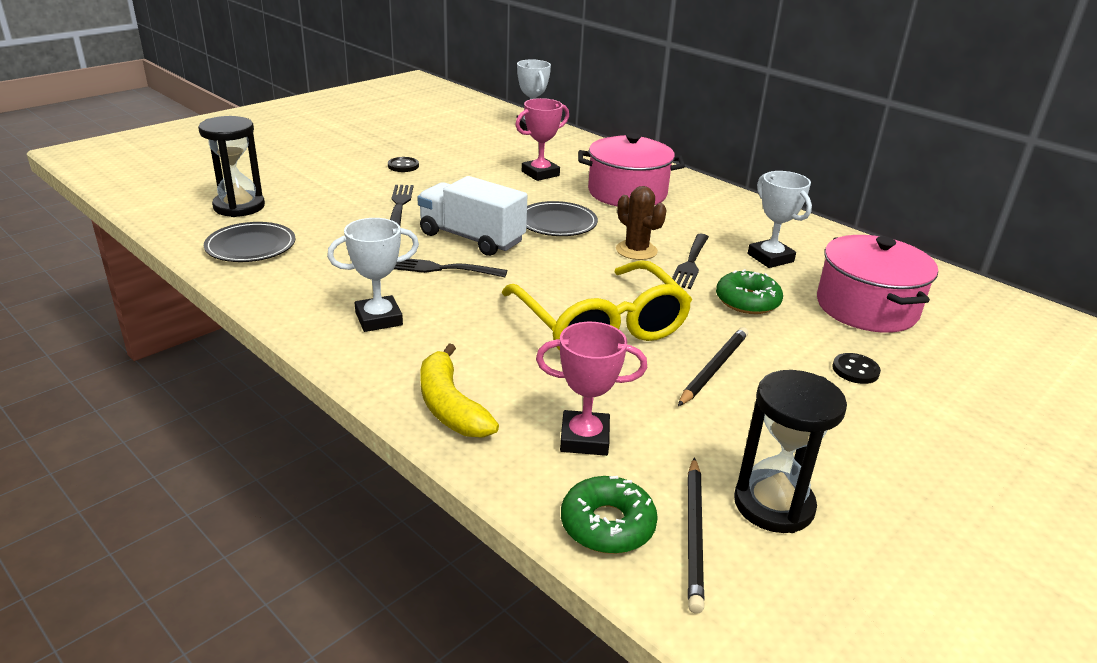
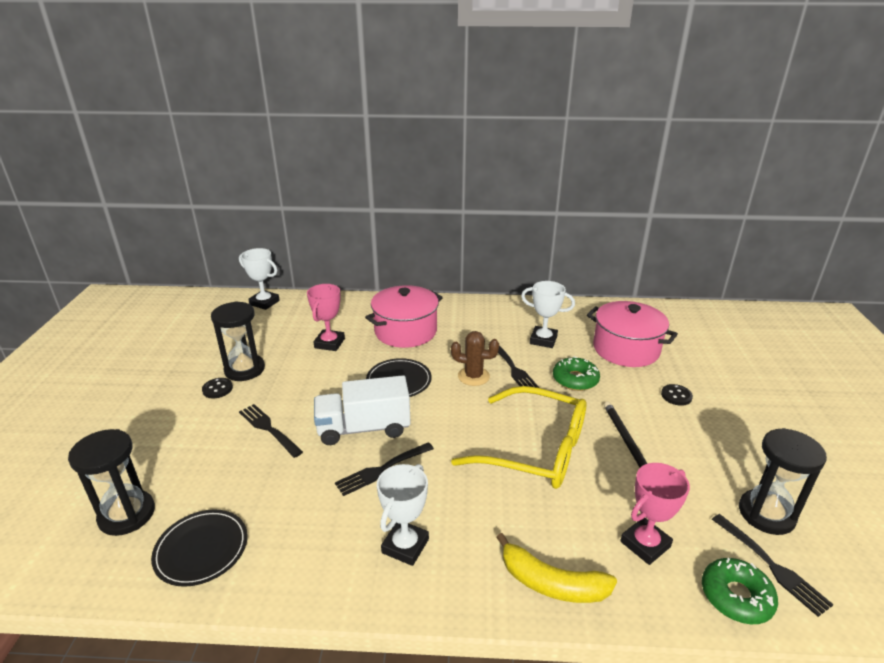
camera: 40 degrees left, 0 degrees up
black pencil [688,457,704,613] -> black fork [712,514,834,617]
none -> black hourglass [211,301,265,381]

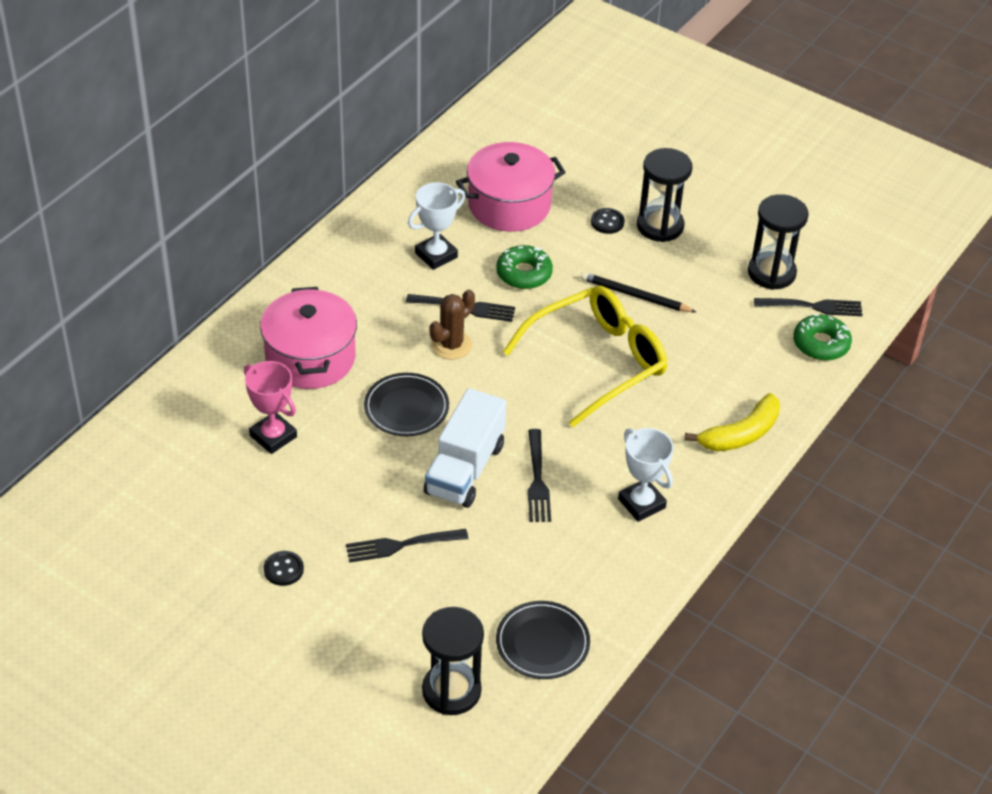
camera: 60 degrees left, 15 degrees up
black hourglass [211,301,265,381] -> black hourglass moved to [637,148,692,242]
white trophy [239,248,280,310] -> none
pink trophy [620,463,690,565] -> none

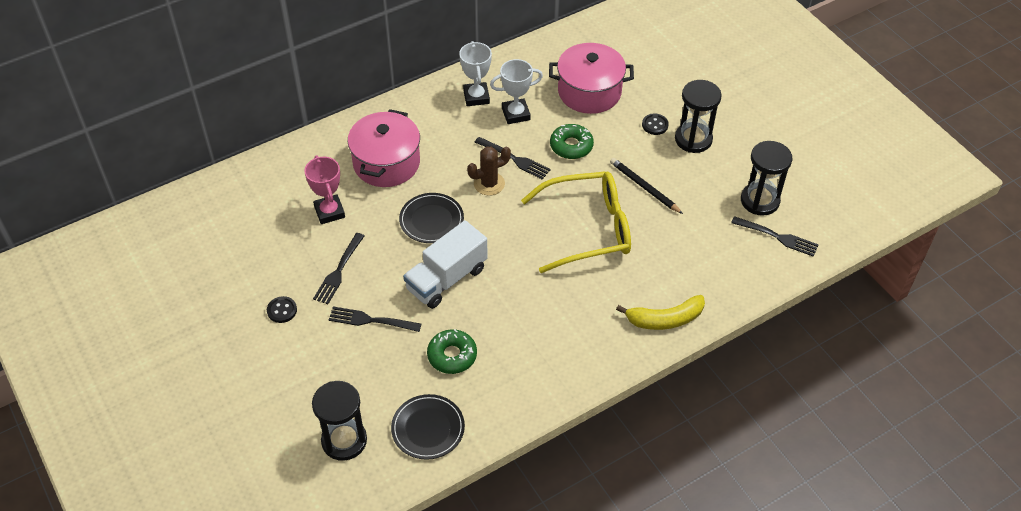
camera: 25 degrees right, 5 degrees up
black fork [528,429,551,522] -> black fork moved to [313,233,364,304]
white trophy [618,428,674,522] -> white trophy moved to [459,41,492,106]
green donut [793,314,852,361] -> green donut moved to [427,329,477,374]

